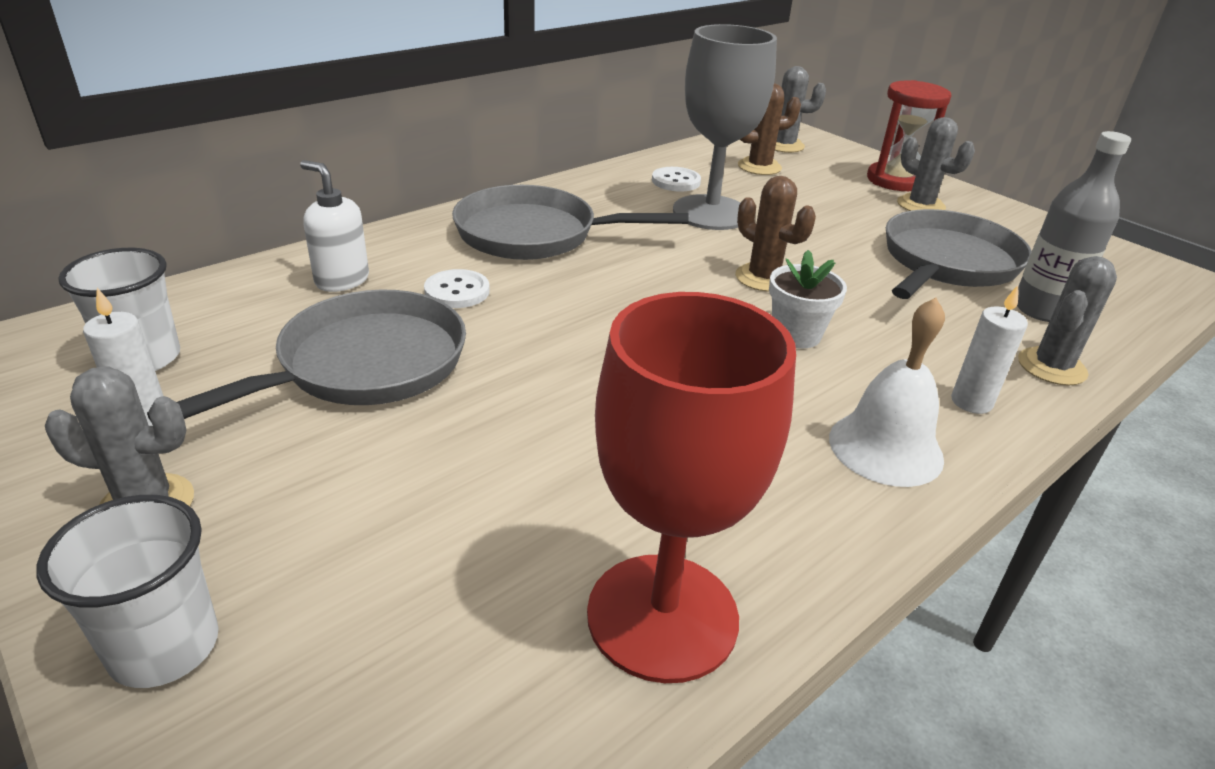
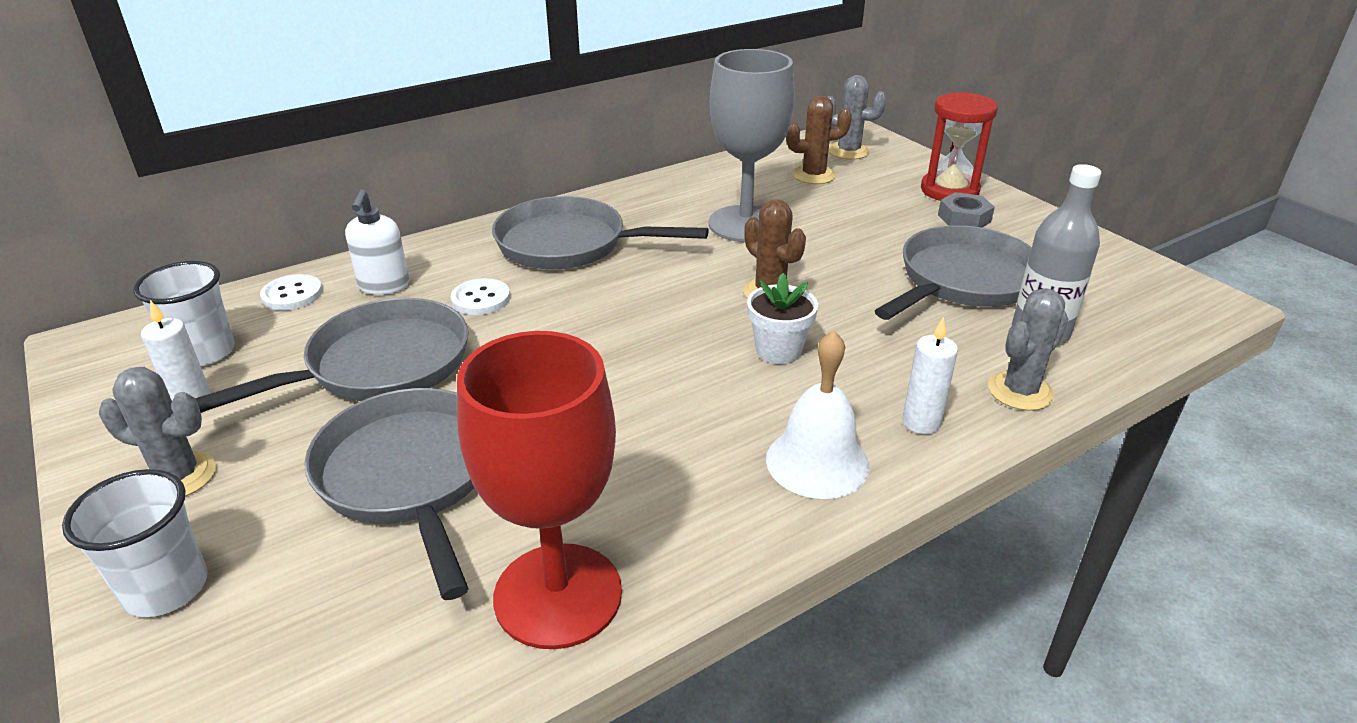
camera: 10 degrees right, 0 degrees up
white soap dispenser [300,160,369,292] -> white soap dispenser turned 135 degrees counterclockwise [345,189,409,295]
white button [652,167,701,192] -> white button moved to [260,274,322,311]
grey cactus [897,117,975,211] -> grey nut [938,192,995,228]
none -> grey pan [304,388,475,600]

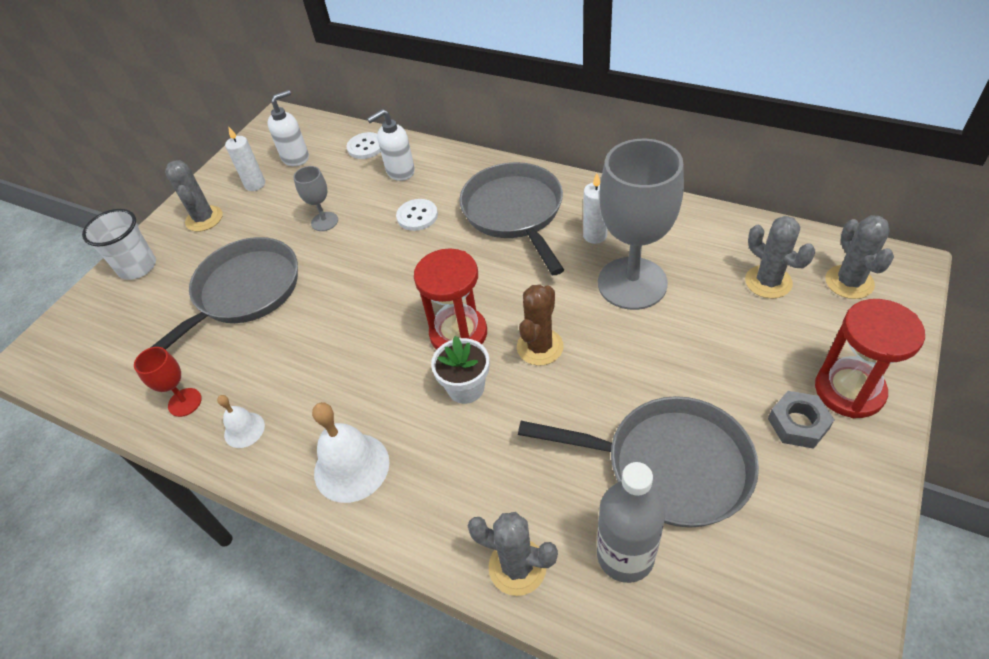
camera: 65 degrees right, 15 degrees up
white cup [133,261,235,367] -> white soap dispenser [267,90,309,166]
grey pan [196,298,468,413] -> grey goblet [293,166,338,231]
red goblet [457,331,622,649] -> red goblet [134,347,202,417], size x0.45
brown cactus [786,96,852,184] -> grey cactus [745,216,815,299]
white candle [902,317,958,434] -> white candle moved to [583,174,608,244]
none -> white bell [217,395,265,448]
none -> red hourglass [414,248,487,350]

